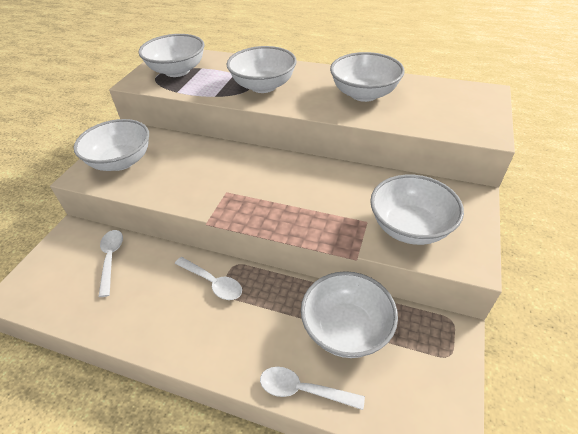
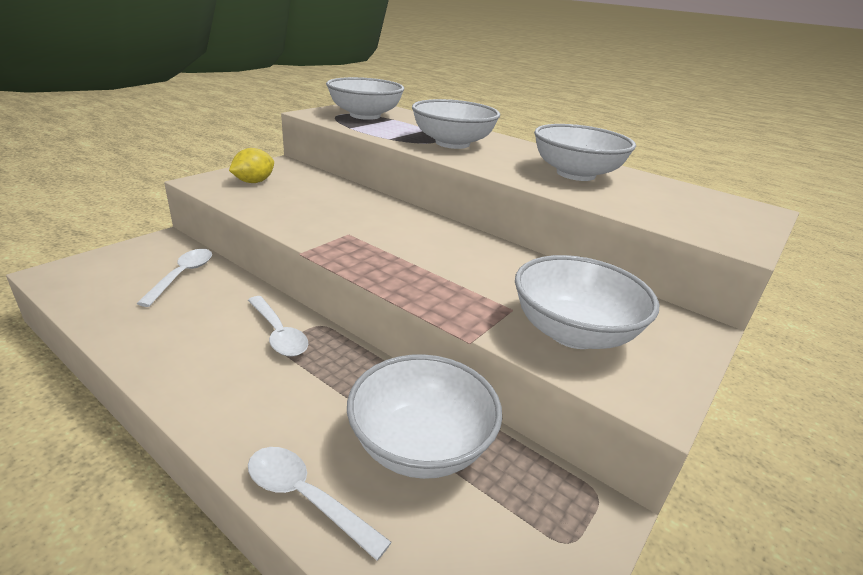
camera: 15 degrees right, 15 degrees down
white bowl [74,119,149,171] -> yellow lemon [229,148,274,183]

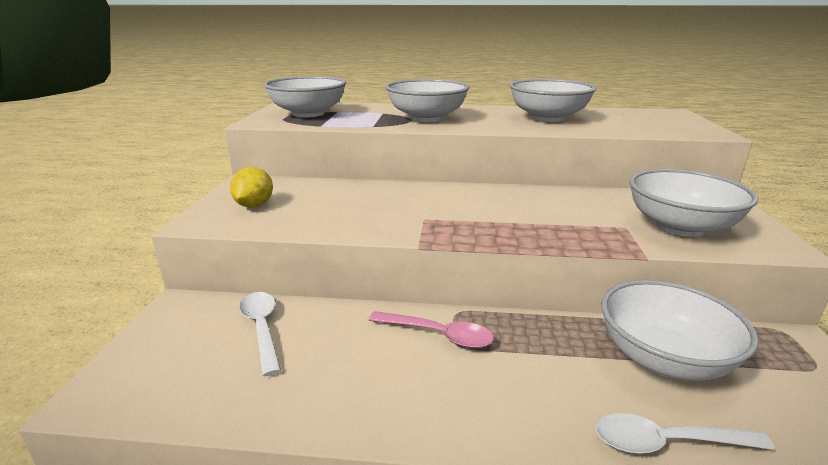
camera: 30 degrees left, 5 degrees down
white spoon [248,296,308,357] -> pink spoon [369,311,494,348]

